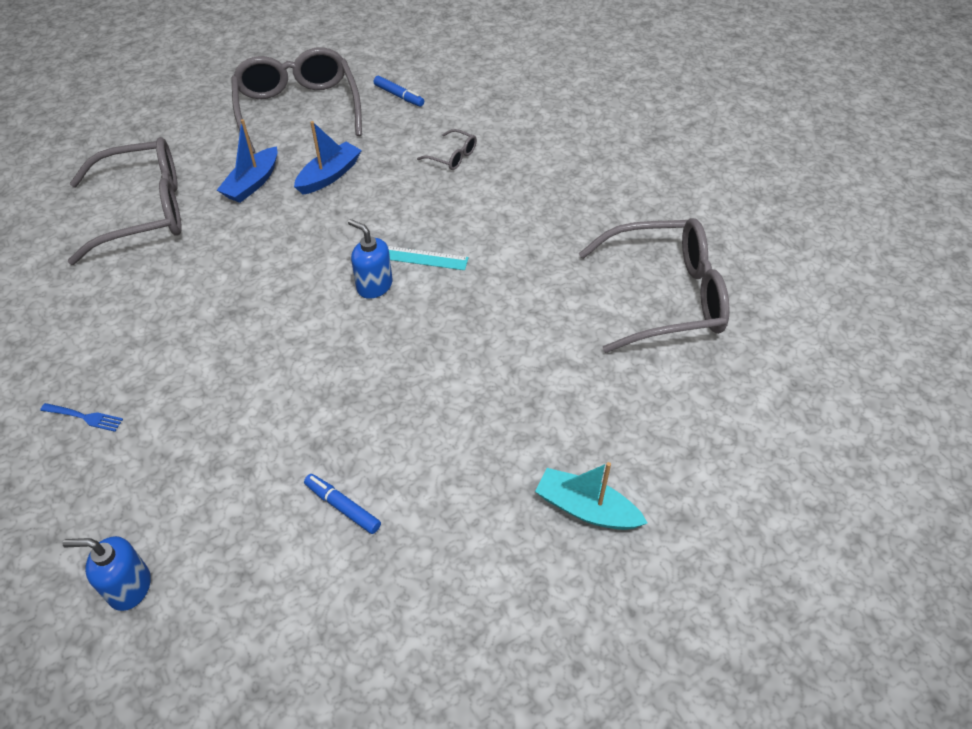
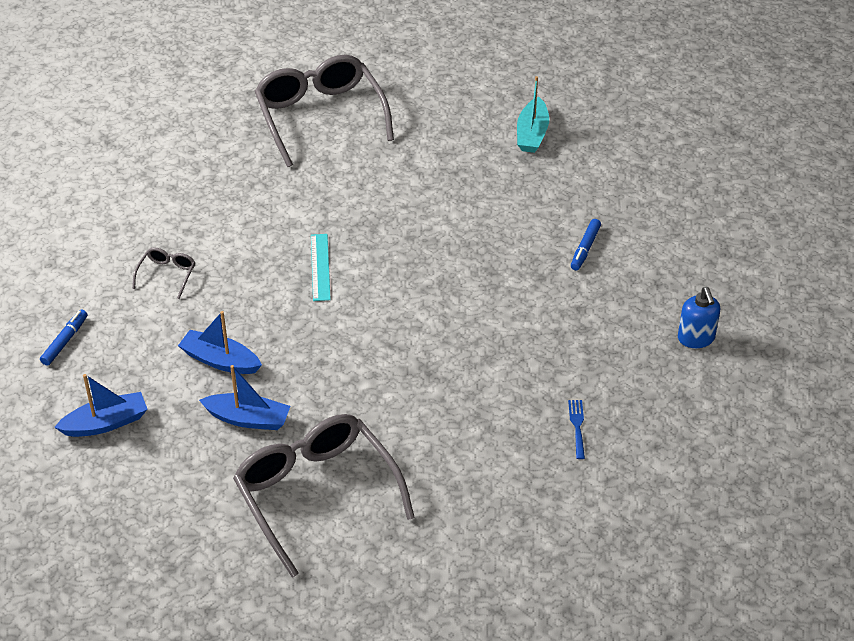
camera: 105 degrees left, 5 degrees down
grey glasses [231,47,362,153] -> blue boat [54,374,147,437]
blue soap dispenser [348,219,393,299] -> none

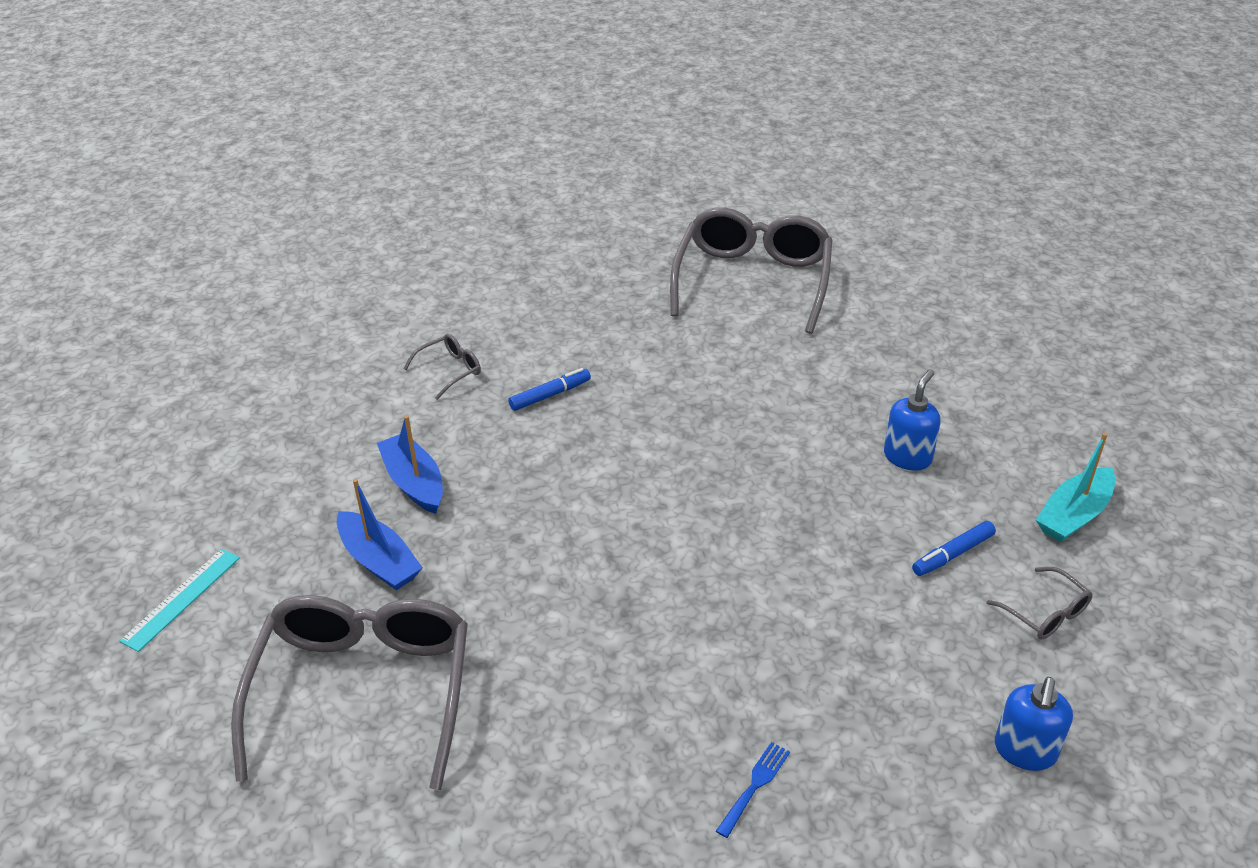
camera: 35 degrees right, 5 degrees down
blue marker [40,309,88,366] -> blue marker moved to [508,368,591,411]
blue boat [54,374,147,437] -> none
turquoise ruler [311,234,331,301] -> turquoise ruler moved to [120,549,240,652]
turquoise boat [517,76,549,153] -> turquoise boat moved to [1036,433,1115,542]
none -> blue soap dispenser [884,369,940,471]
none -> grey glasses [987,567,1093,639]

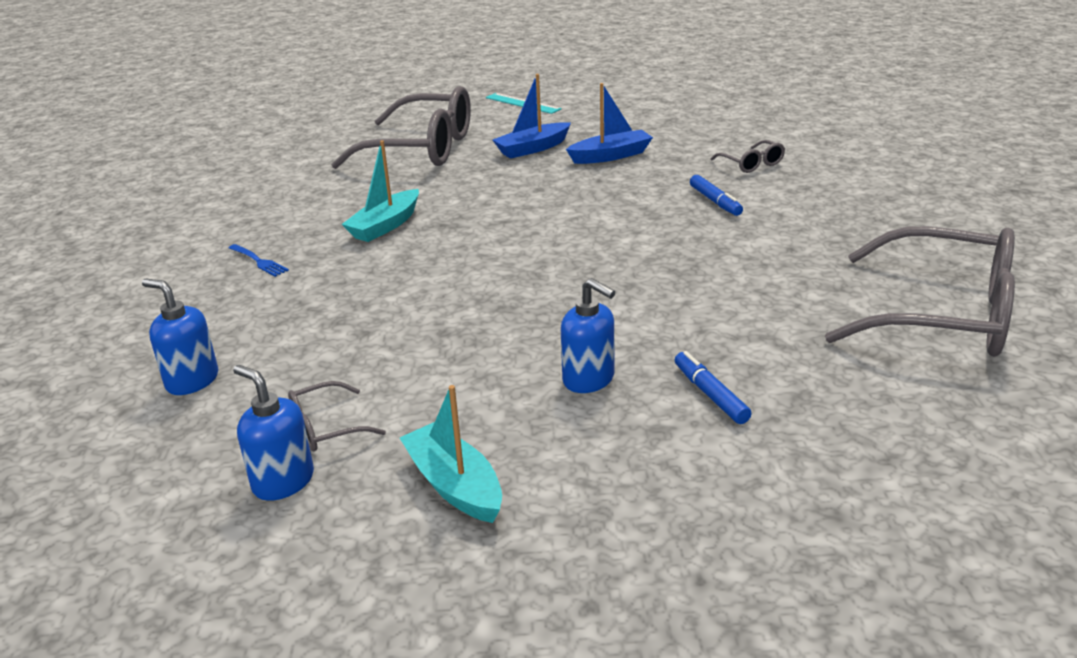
camera: 100 degrees right, 10 degrees down
blue marker [912,521,996,576] -> blue marker moved to [675,351,752,424]
none -> blue soap dispenser [233,365,314,501]
none -> turquoise boat [342,140,419,242]

